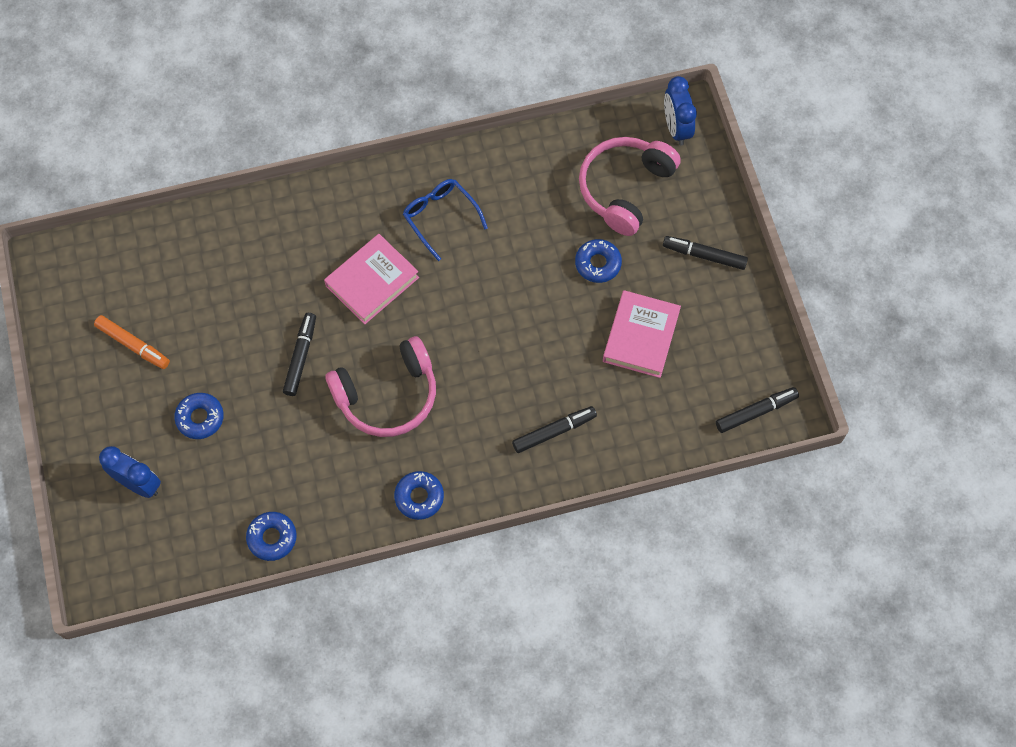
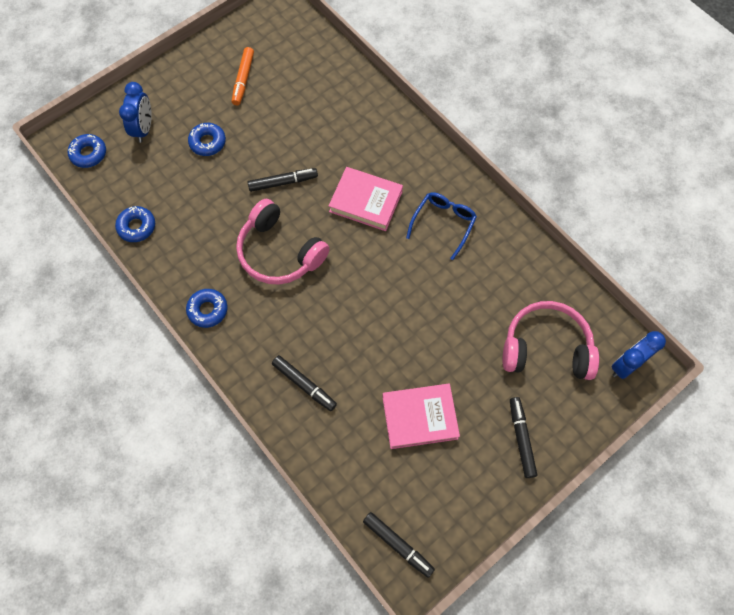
camera: 65 degrees right, 0 degrees up
blue donut [575,239,622,283] -> blue donut moved to [68,134,106,168]

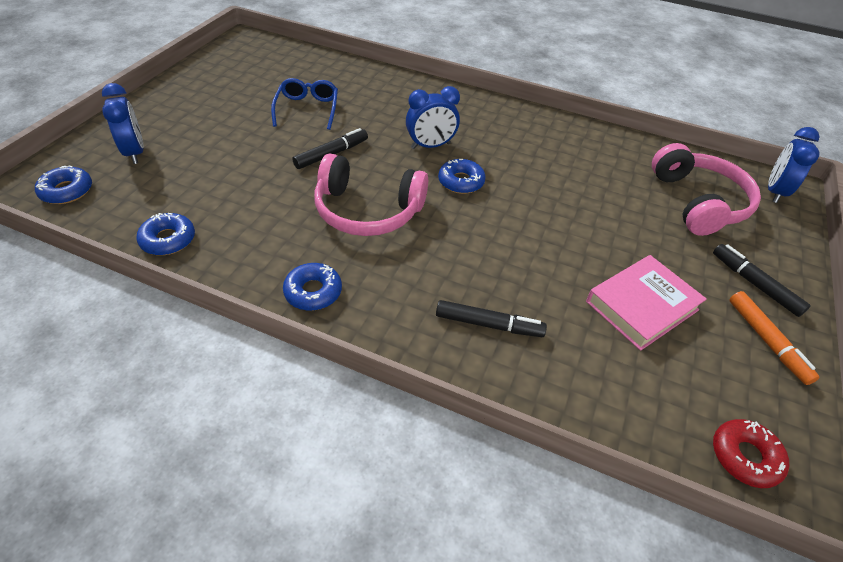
camera: 30 degrees left, 20 degrees down
blue donut [188,123,226,156] -> blue donut moved to [438,159,486,194]
orange marker [232,47,254,106] -> orange marker moved to [729,291,820,385]
pink book [329,167,403,231] -> blue clock [406,86,460,149]
black marker [363,512,435,578] -> red donut [713,419,789,488]
blue glasses [406,192,477,260] -> blue glasses moved to [271,78,338,130]
pink headphones [503,301,599,380] -> pink headphones turned 105 degrees clockwise [652,143,761,236]

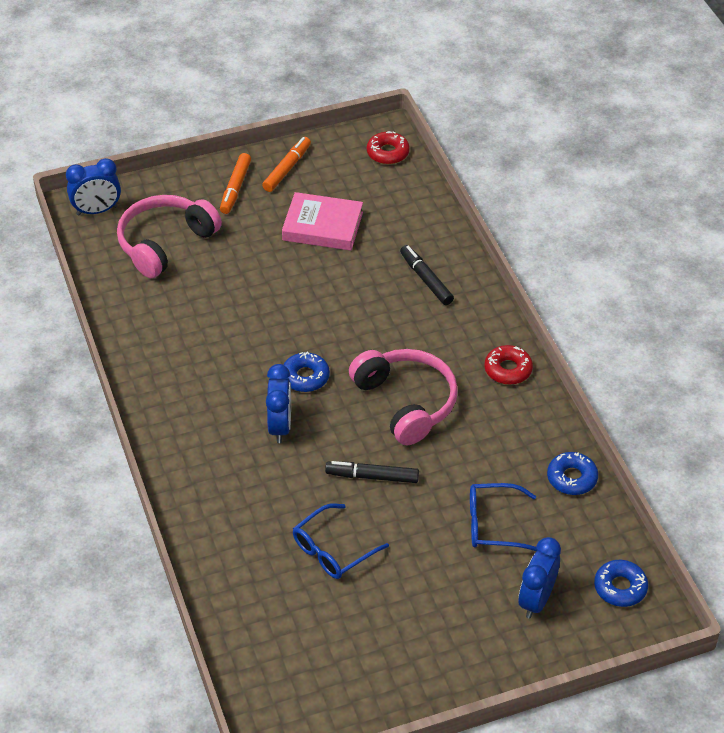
camera: 130 degrees left, 0 degrees up
blue donut [283,263,342,311] -> red donut [484,345,533,385]
blue clock [406,86,460,149] -> blue clock turned 60 degrees clockwise [266,364,291,443]
black marker [713,244,811,317] -> orange marker [220,153,251,214]
none -> blue glasses [470,483,537,551]

